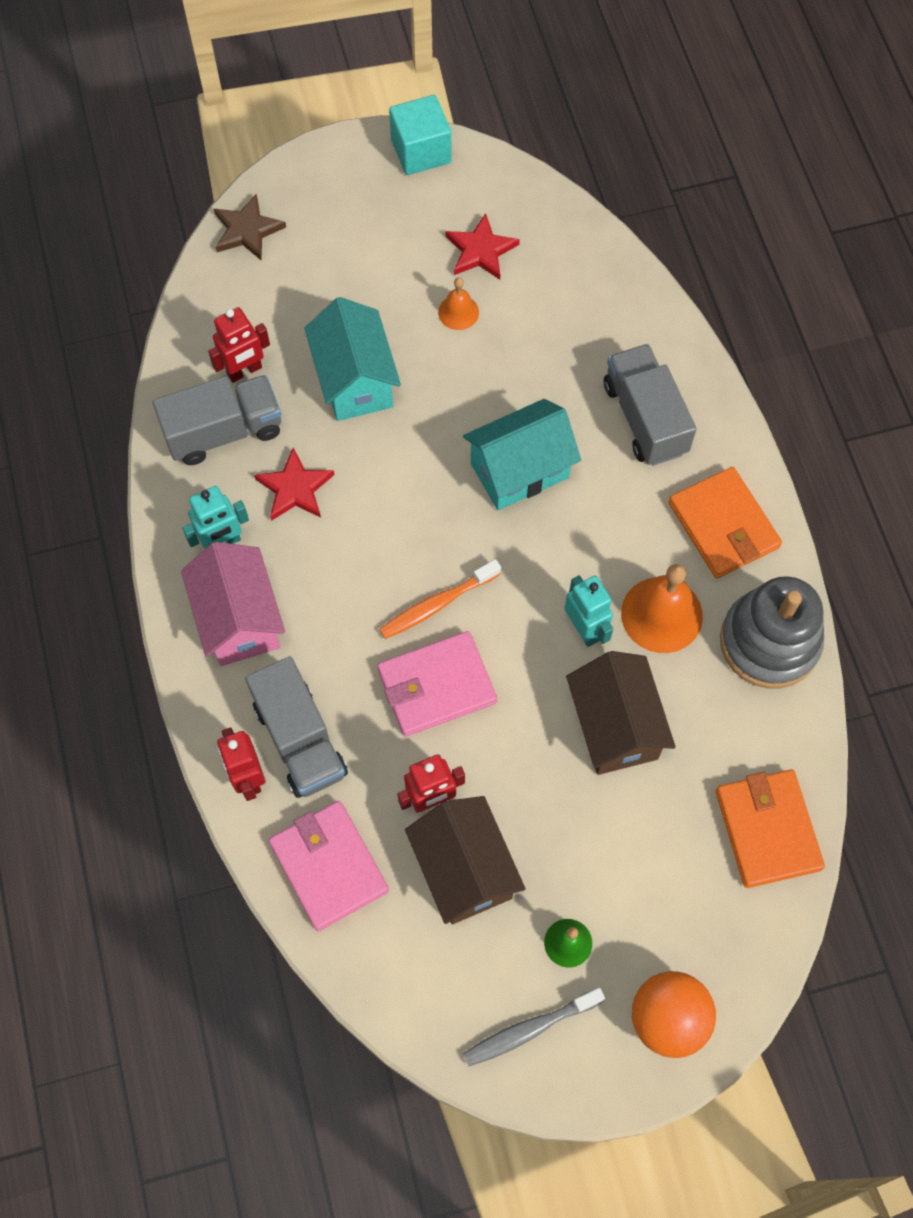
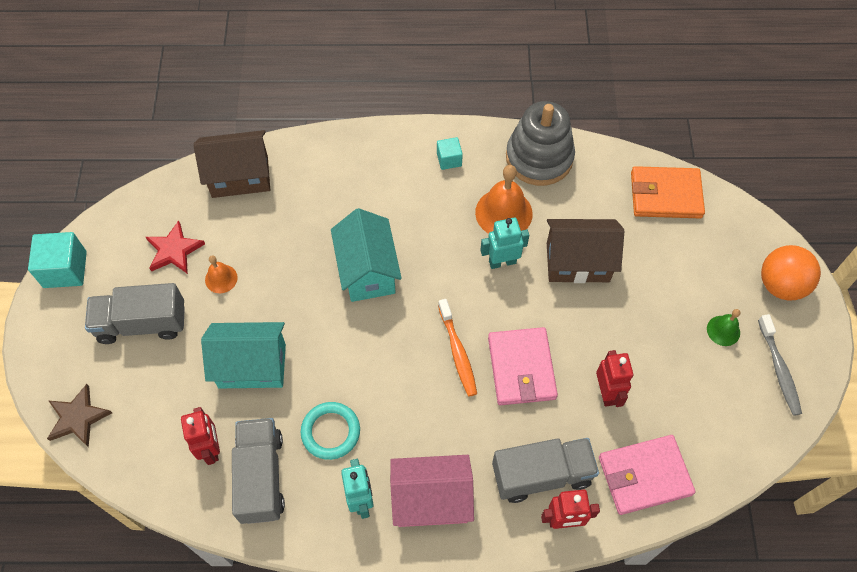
camera: 75 degrees left, 5 degrees down
red star [254,448,335,521] -> turquoise ring [301,402,360,460]
brown house [405,796,525,924] -> brown house moved to [193,130,270,198]
grey truck [604,344,697,466] -> grey truck moved to [85,283,185,344]
orange wallet [669,467,782,578] -> turquoise cube [437,137,463,170]

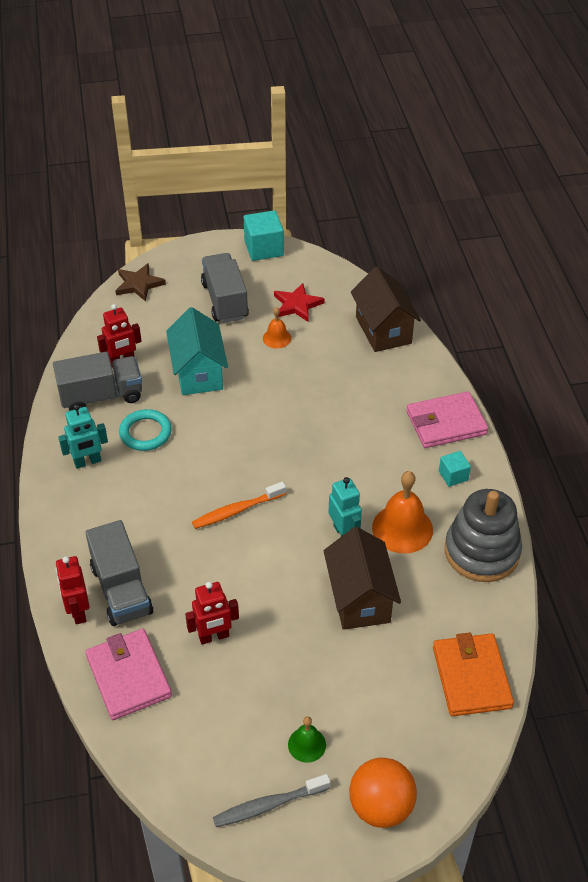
camera: 80 degrees right, 15 degrees down
turquoise house [331,208,402,302] -> none
pink house [390,455,474,527] -> none
pink wallet [488,327,558,405] -> pink wallet moved to [406,391,489,448]

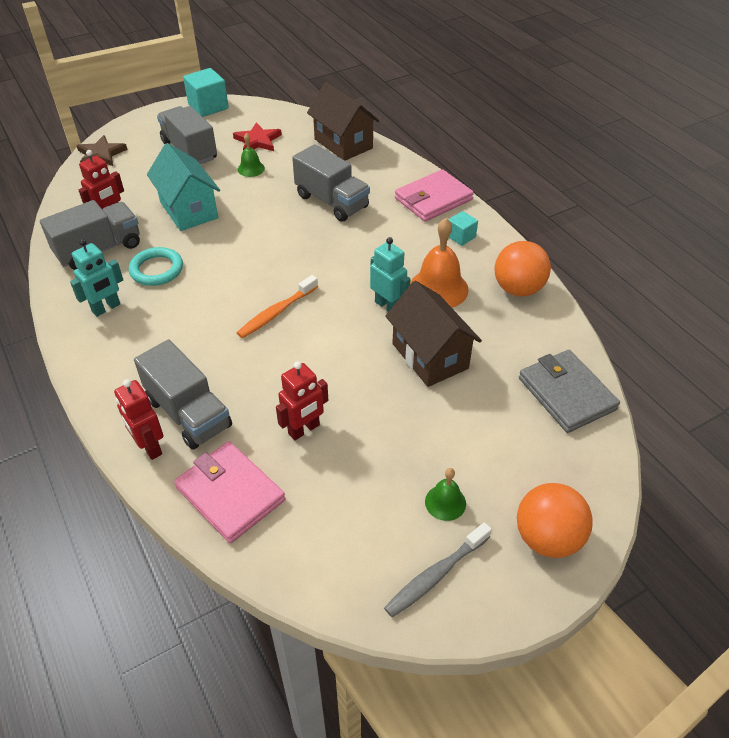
camera: 20 degrees left, 0 degrees up
orange bell [263,307,291,349] -> green bell [238,133,265,177]
orange wallet [433,633,514,716] -> grey wallet [519,350,620,433]
grey stacking toy [445,489,522,582] -> orange ball [495,241,551,297]
none -> grey truck [292,144,370,222]

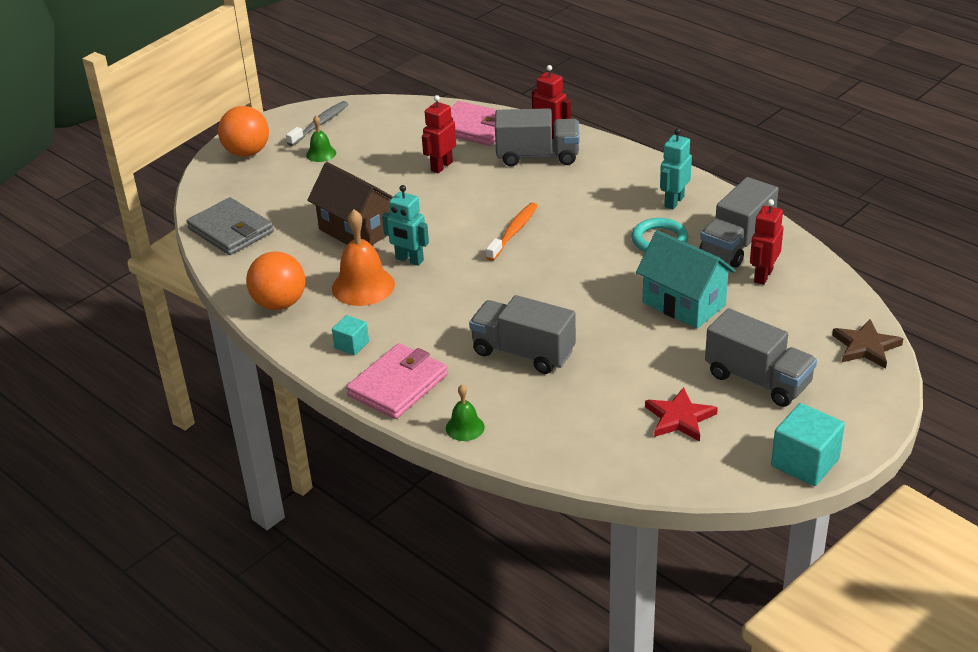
camera: 165 degrees right, 10 degrees down
grey truck [134,339,232,450] -> grey truck turned 150 degrees clockwise [495,108,579,167]
green bell [238,133,265,177] -> green bell moved to [446,385,485,441]
brown house [307,82,379,160] -> none

